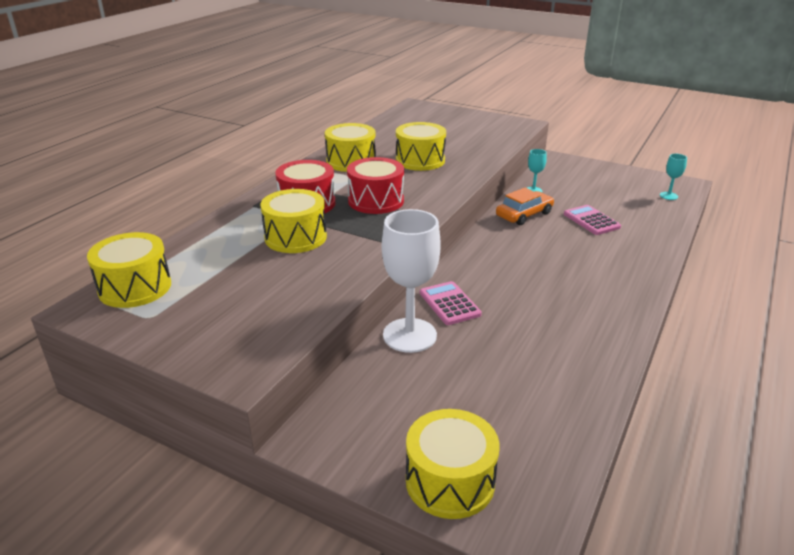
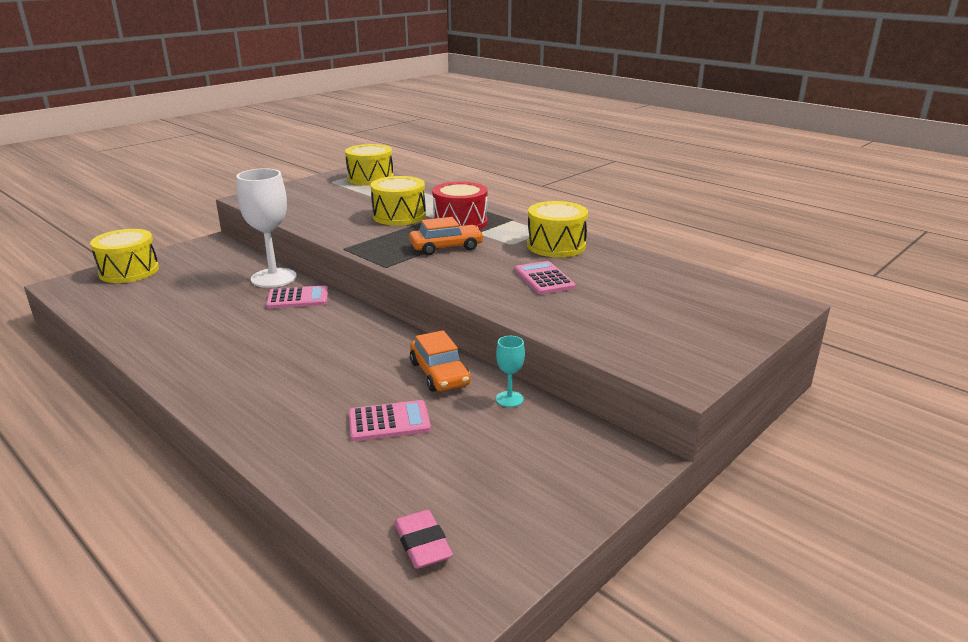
camera: 105 degrees right, 5 degrees down
red drum [347,157,404,214] -> orange car [409,217,484,255]
yellow drum [396,122,446,171] -> pink calculator [515,261,576,294]
turquoise goblet [660,154,687,200] -> pink eraser [394,510,453,569]

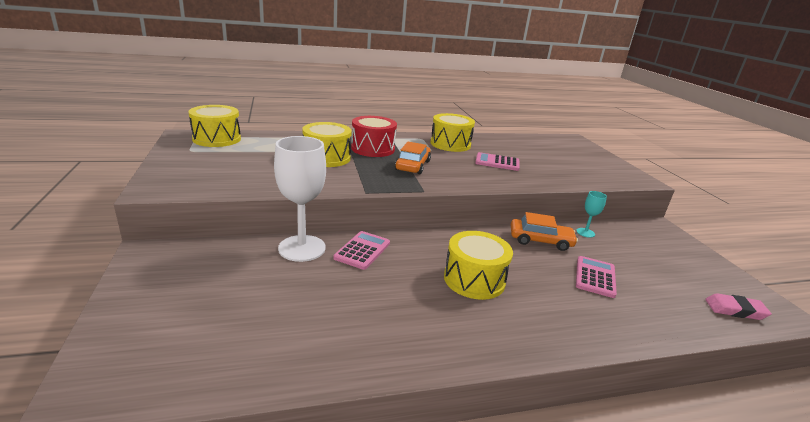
camera: 60 degrees left, 0 degrees up
yellow drum [90,229,159,283] -> yellow drum moved to [444,231,513,300]

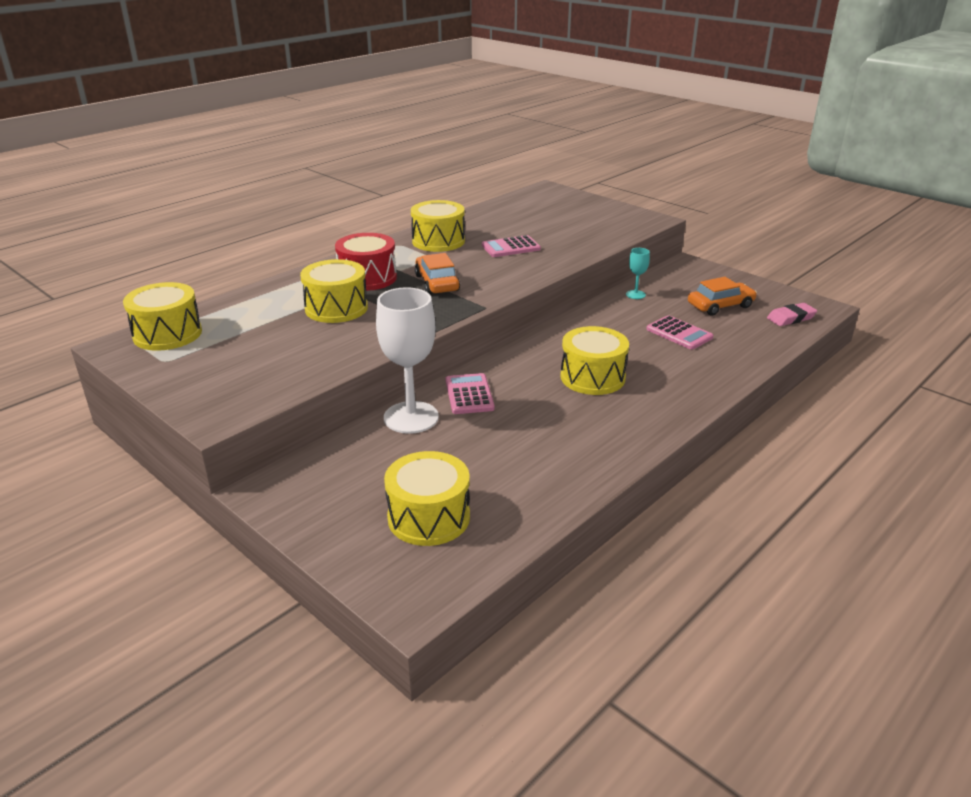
camera: 30 degrees left, 5 degrees up
orange car [511,212,578,251] -> orange car moved to [688,277,757,315]
pink calculator [576,256,617,298] -> pink calculator turned 150 degrees clockwise [646,315,713,350]
none -> yellow drum [384,451,470,546]

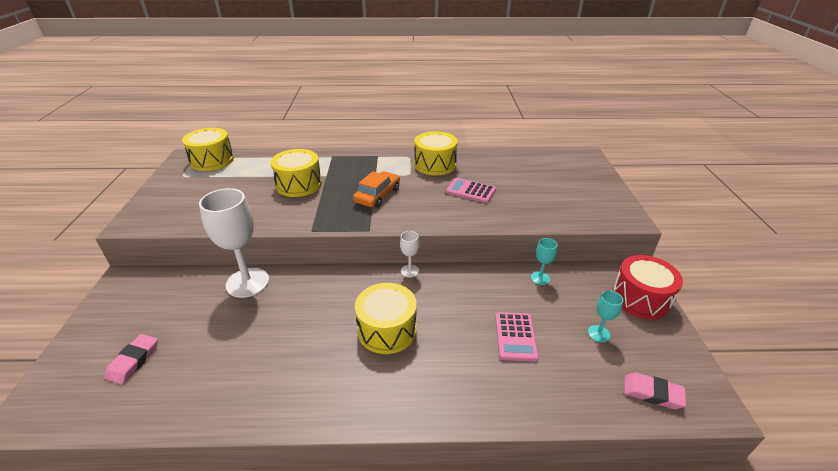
camera: 45 degrees right, 5 degrees up
red drum [335,233,397,291] -> red drum moved to [612,255,683,320]
yellow drum [384,451,470,546] -> pink eraser [105,334,158,384]
pink calculator [446,373,495,414] -> none
orange car [688,277,757,315] -> turquoise goblet [588,290,623,342]
none -> white goblet [400,231,419,277]

